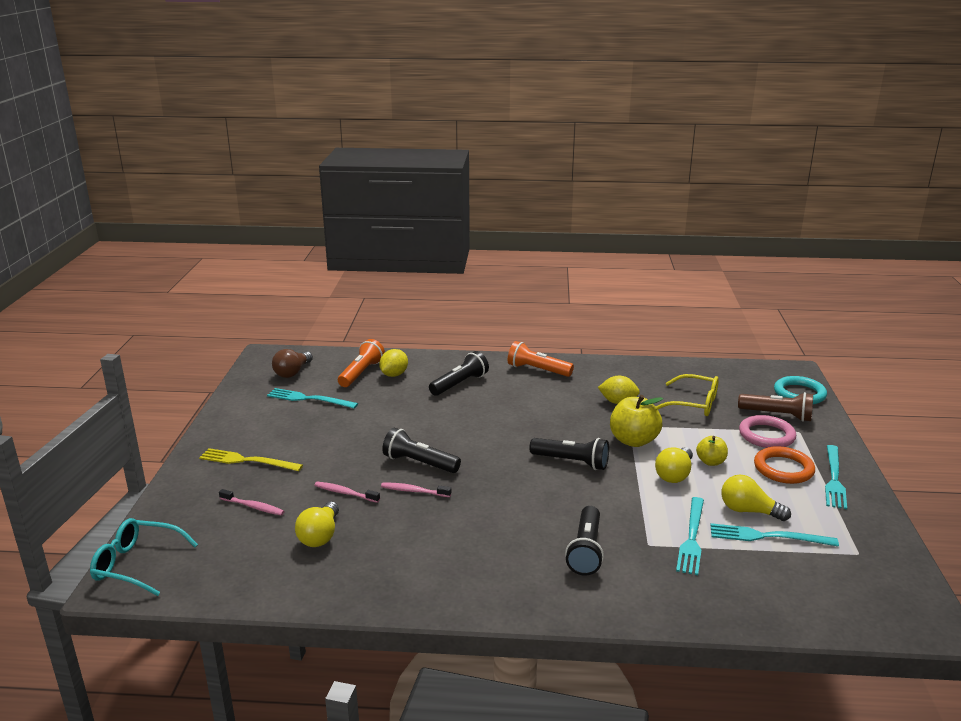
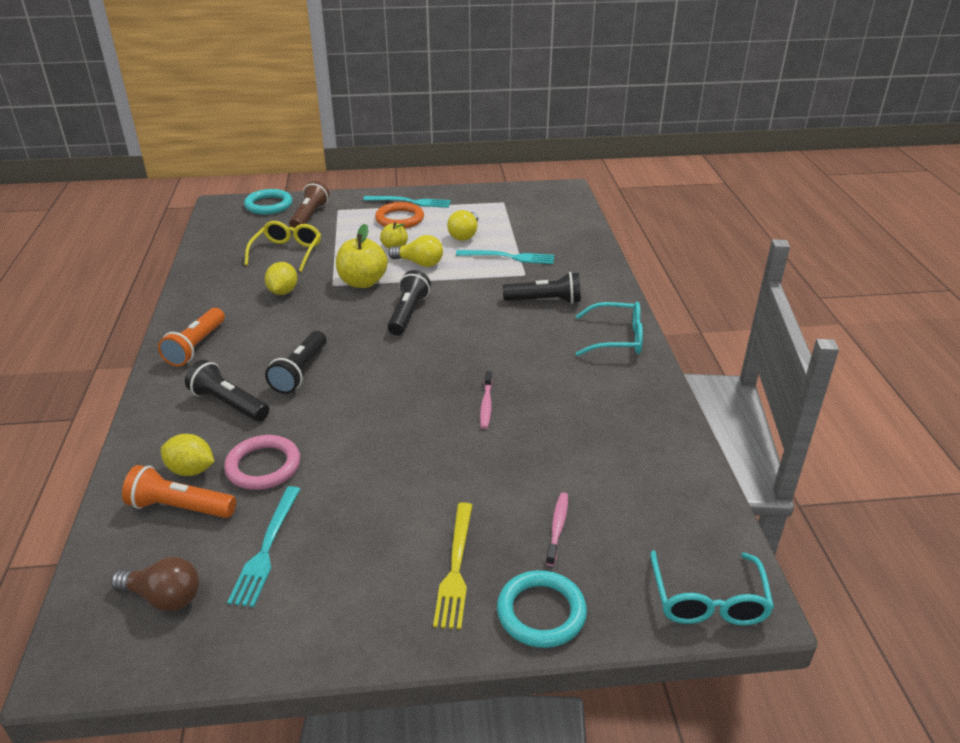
camera: 100 degrees left, 10 degrees up
yellow light bulb [295,502,339,547] -> none
pink toothbrush [314,482,380,503] -> none
black flashlight [382,428,461,473] -> black flashlight moved to [265,331,327,394]
turquoise fork [710,523,839,547] -> none
pink ring [739,415,796,448] -> pink ring moved to [224,435,300,490]
none -> turquoise ring [497,570,587,648]
none -> turquoise glasses [576,302,643,356]

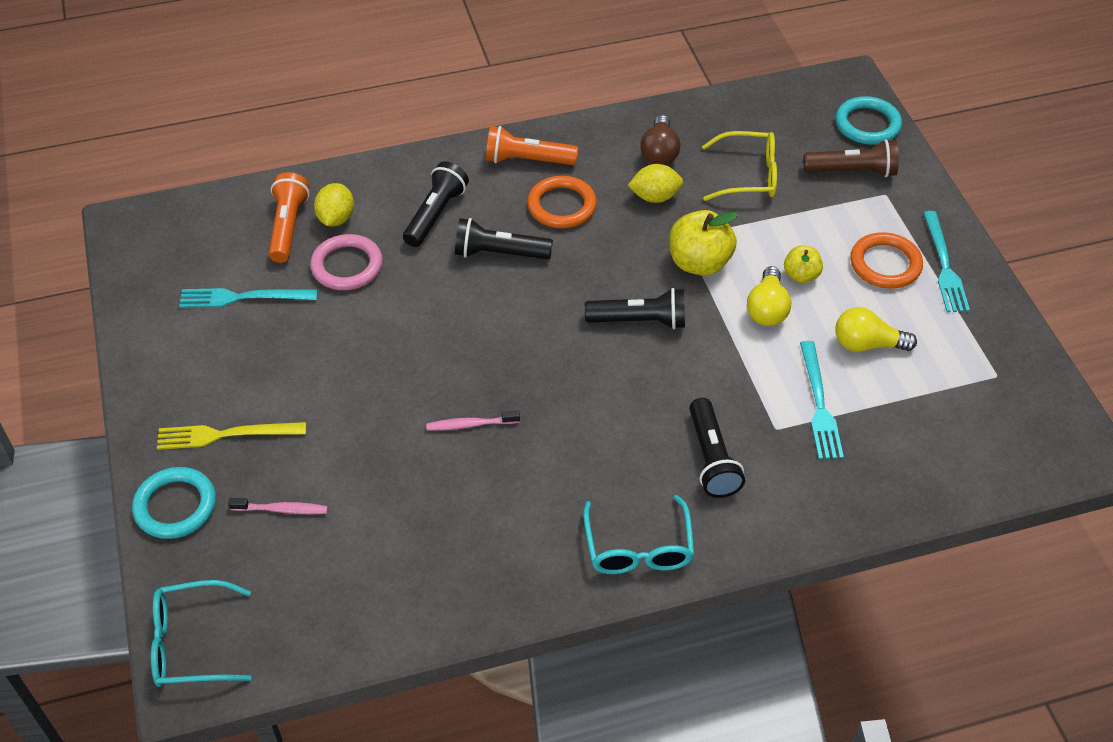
camera: 80 degrees right, 15 degrees up
brown light bulb [111,557,199,611] -> brown light bulb moved to [640,115,681,165]
none -> orange ring [527,176,597,228]

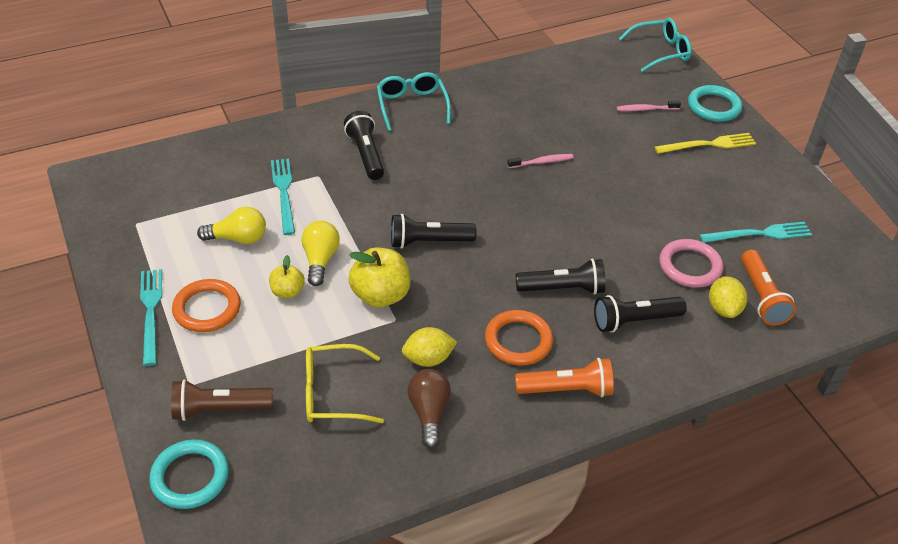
camera: 170 degrees right, 5 degrees down
black flashlight [403,161,469,247] -> black flashlight turned 60 degrees clockwise [594,295,687,333]

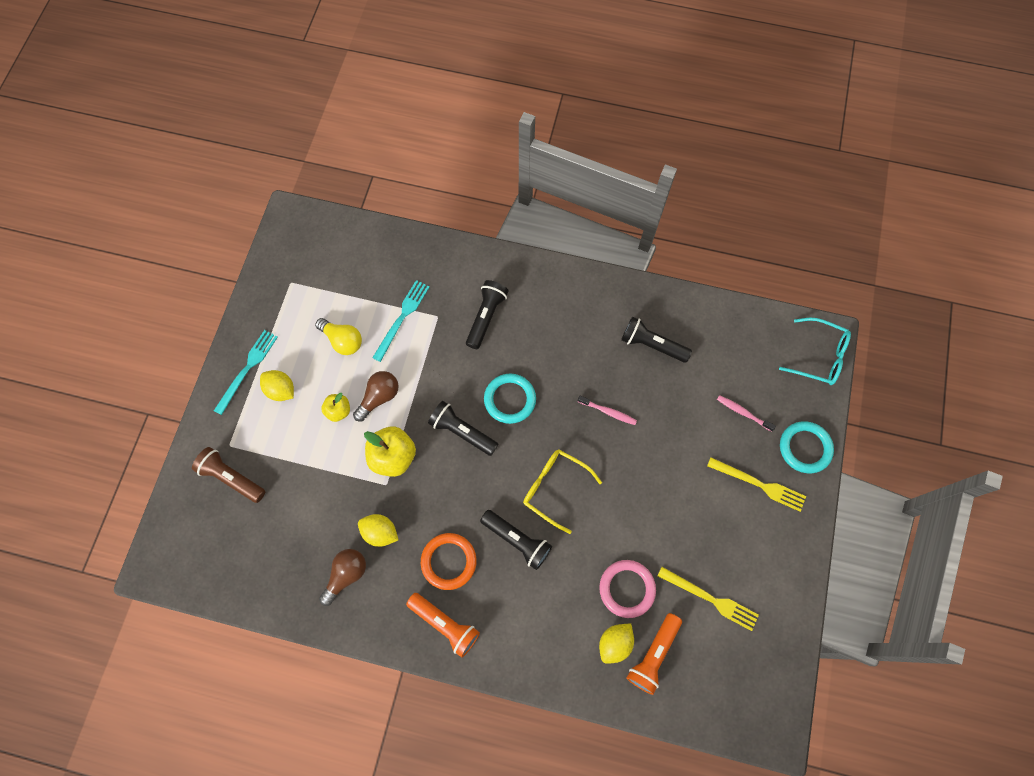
camera: 40 degrees right, 25 degrees up
turquoise ring [149,439,229,509] -> turquoise ring moved to [484,374,536,424]
orange ring [172,279,241,332] -> yellow lemon [260,370,294,401]
yellow light bulb [302,221,340,286] -> brown light bulb [353,371,399,421]
yellow glasses [306,344,384,423] -> yellow glasses moved to [523,450,602,534]
turquoise glasses [377,72,451,131] -> none
black flashlight [594,295,687,333] -> black flashlight moved to [621,316,692,363]
turquoise fork [699,222,812,243] -> yellow fork [657,567,759,631]

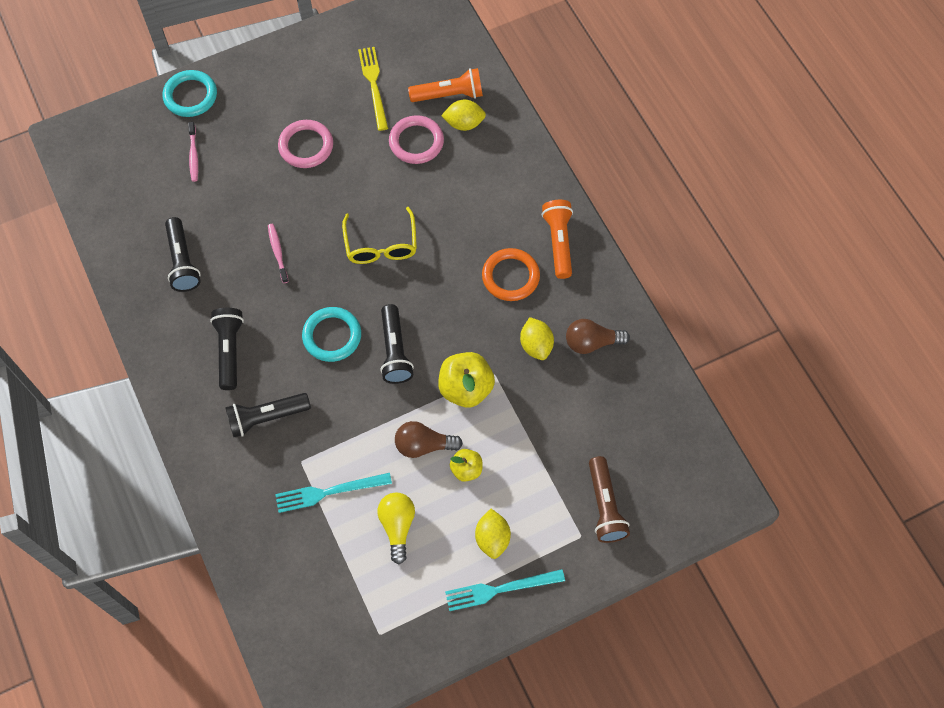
camera: 130 degrees left, 5 degrees down
black flashlight [480,510,552,570] -> black flashlight moved to [210,308,244,390]
yellow fork [707,457,806,512] -> none
turquoise glasses [779,318,851,385] -> none
none -> pink ring [278,120,333,168]

